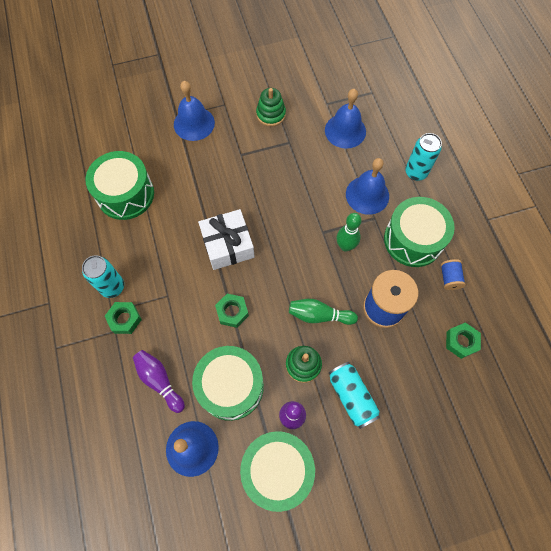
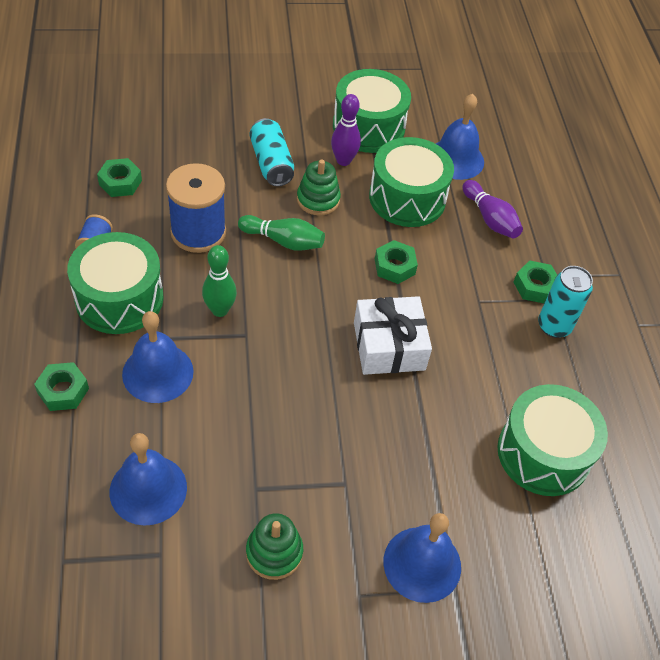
camera: 175 degrees left, 15 degrees down
turquoise can [405,133,442,181] -> green nut [34,362,89,411]

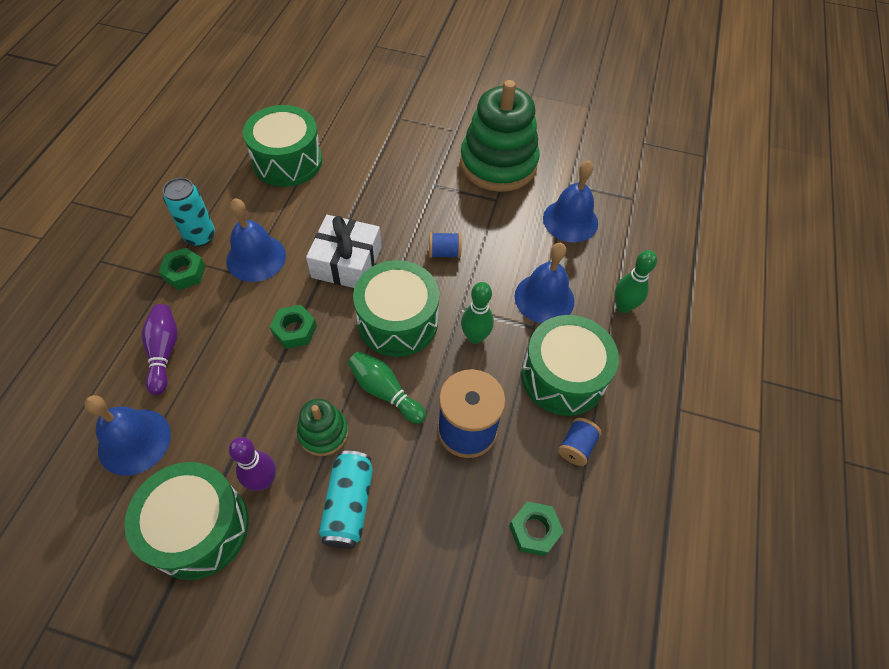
camera: 155 degrees left, 5 degrees up
green nut [34,362,89,411] -> green bowling pin [615,250,657,313]
green stacking toy [246,513,303,580] -> green stacking toy [460,80,540,192], size x2.05
green drum [369,137,454,227] -> green drum moved to [353,260,439,357]
blue bell [383,513,461,603] -> blue bell moved to [226,198,286,282]
none -> blue spool [429,232,462,258]

